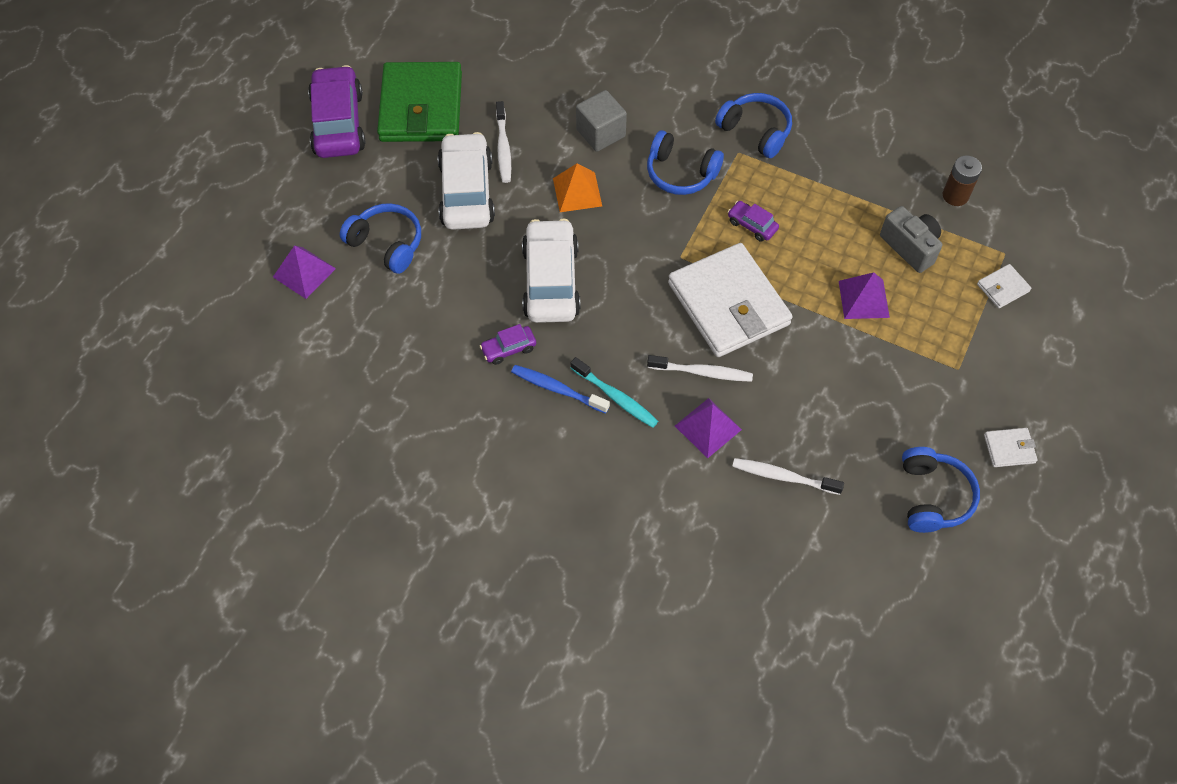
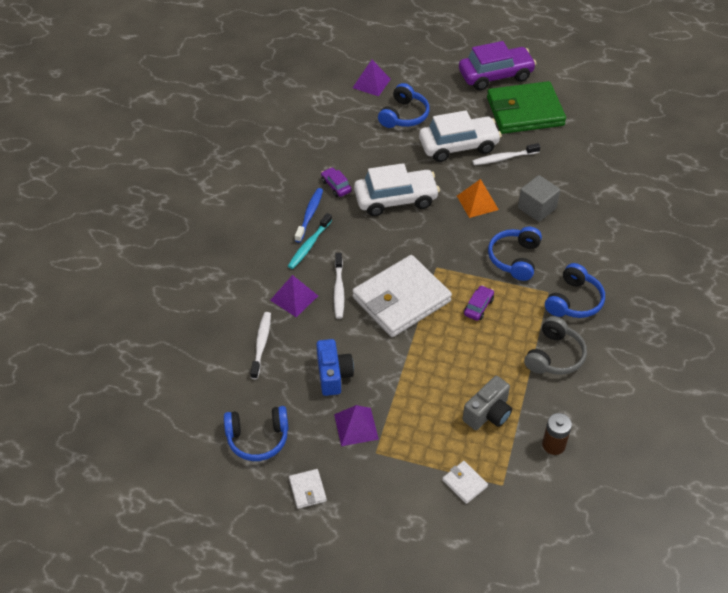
camera: 80 degrees right, 10 degrees down
purple pyramid [839,272,890,319] -> purple pyramid moved to [334,405,379,446]
none -> blue camera [316,339,354,396]
none -> grey headphones [524,316,587,375]

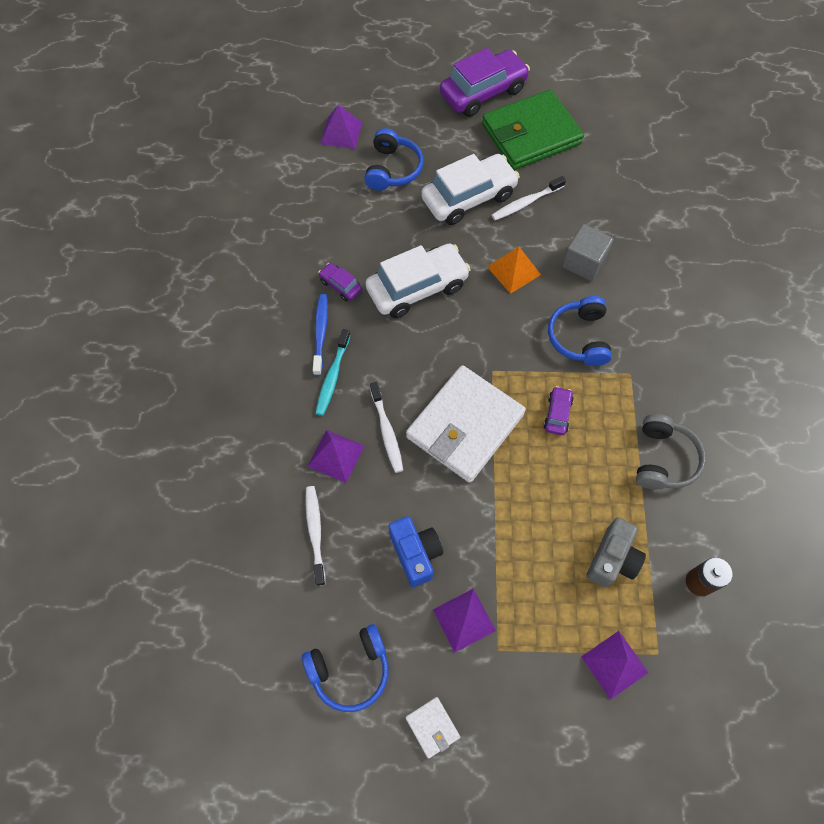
camera: 15 degrees left, 15 degrees up
white wallet [442,461,488,504] -> purple pyramid [581,631,649,700]
blue headphones [545,263,605,318] -> none

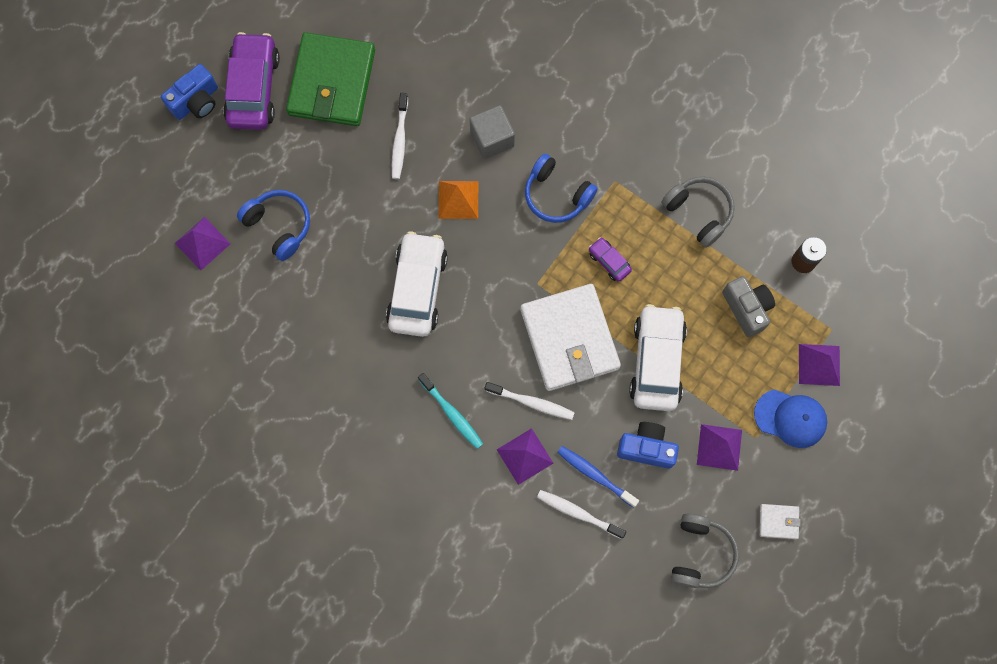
camera: 55 degrees left, 10 degrees up
blue headphones [302,624,389,712] -> grey headphones [670,513,739,588]
blue toothbrush [313,294,328,376] -> blue toothbrush moved to [557,446,639,508]
purple car [318,263,362,301] -> none
white car [421,154,520,225] -> white car moved to [629,304,687,411]
none -> blue camera [161,64,218,120]
none -> blue cap [754,389,827,448]

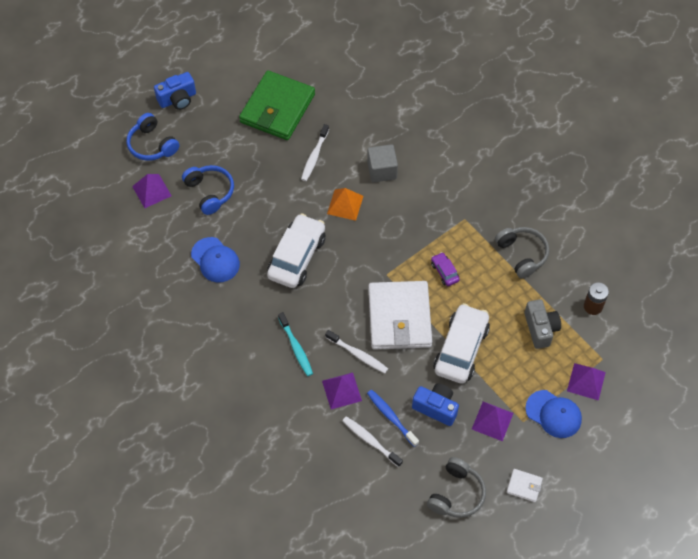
camera: 15 degrees right, 15 degrees down
purple car [223,32,280,130] -> none
blue headphones [525,154,598,223] -> blue headphones moved to [126,113,179,161]
none -> blue cap [191,237,240,283]

